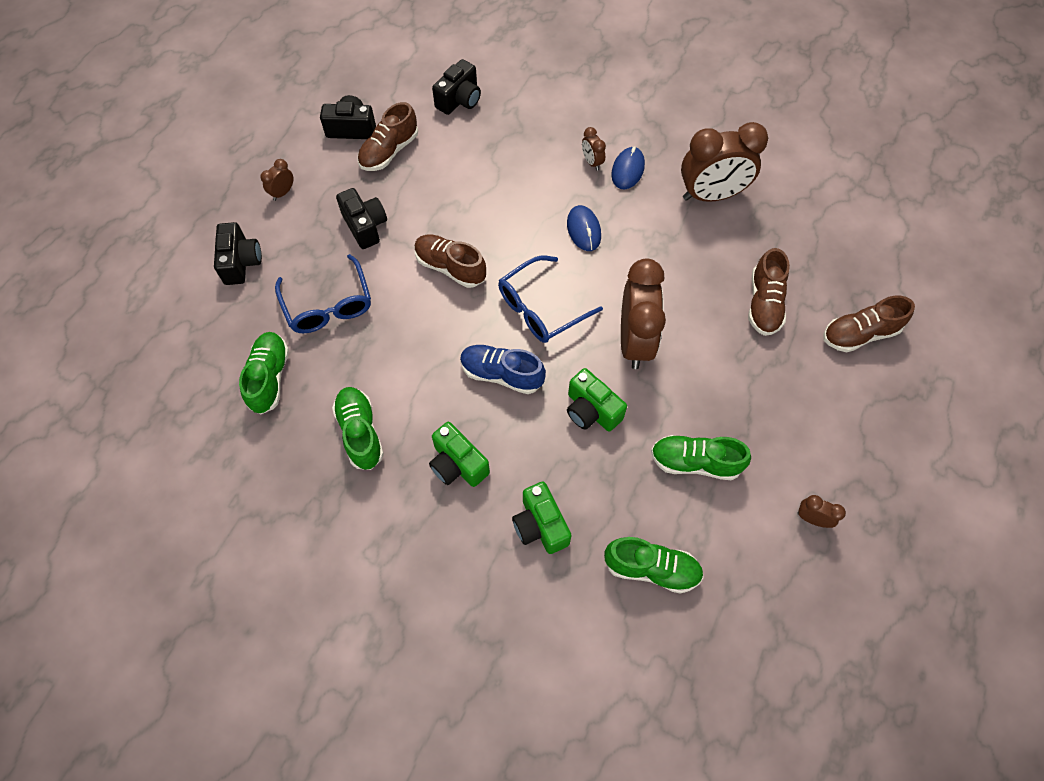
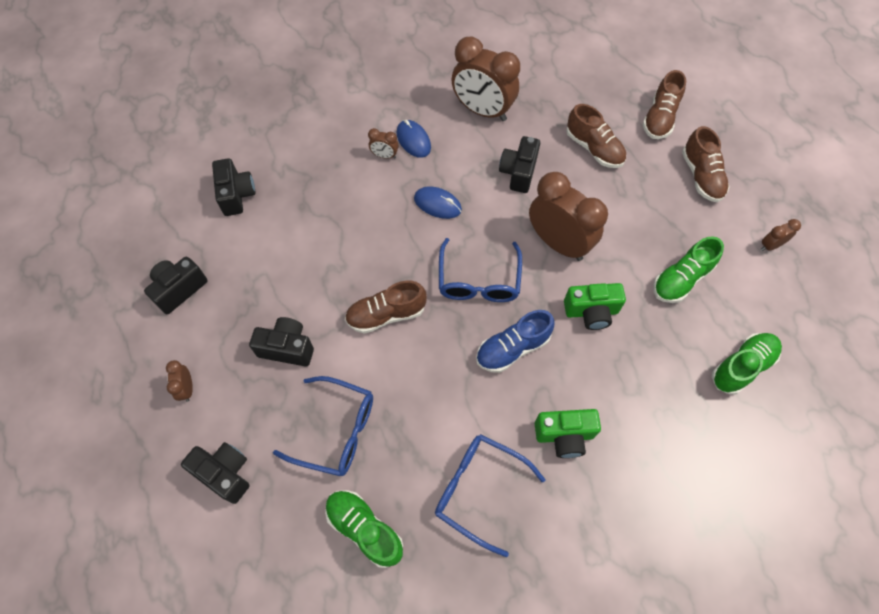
camera: 50 degrees left, 0 degrees up
green shoe [332,387,384,470] -> blue glasses [435,434,545,557]
brown shoe [358,102,418,171] -> brown shoe moved to [682,126,730,202]
green camera [512,482,572,554] -> none
brown clock [681,122,768,202] -> brown clock turned 90 degrees clockwise [451,37,520,121]
none -> black camera [499,136,540,193]

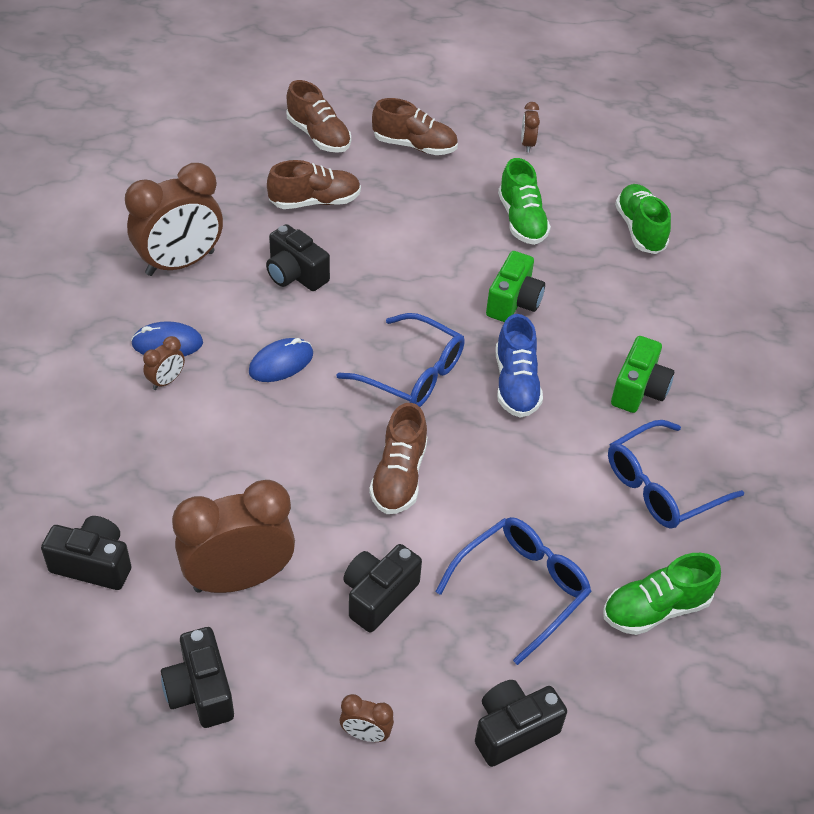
camera: 65 degrees left, 15 degrees down
brown clock [529,172,608,261] -> brown clock moved to [172,480,295,593]

